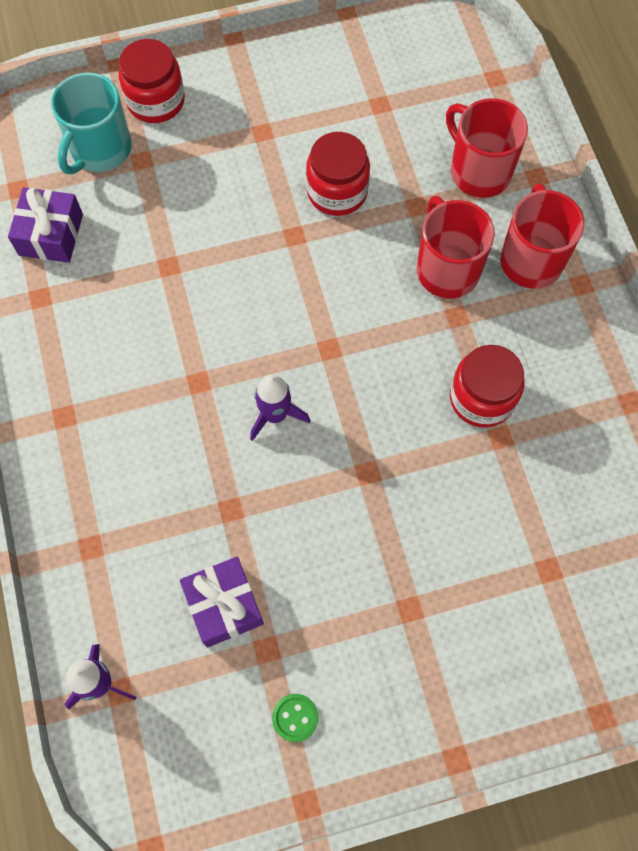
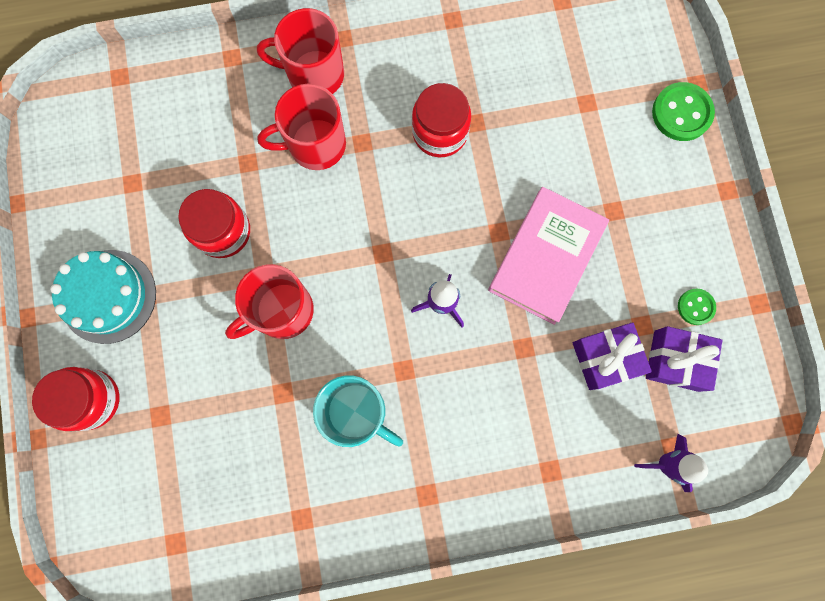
camera: 85 degrees left, 10 degrees up
purple gift [8,187,83,263] -> purple gift moved to [646,326,722,392]
turquoise mug [51,72,132,174] -> turquoise mug moved to [313,375,403,447]
red mug [446,98,528,198] -> red mug moved to [225,264,314,339]
none -> turquoise cake [50,250,156,344]
none -> pink book [488,187,609,325]
none -> green button [652,82,715,141]

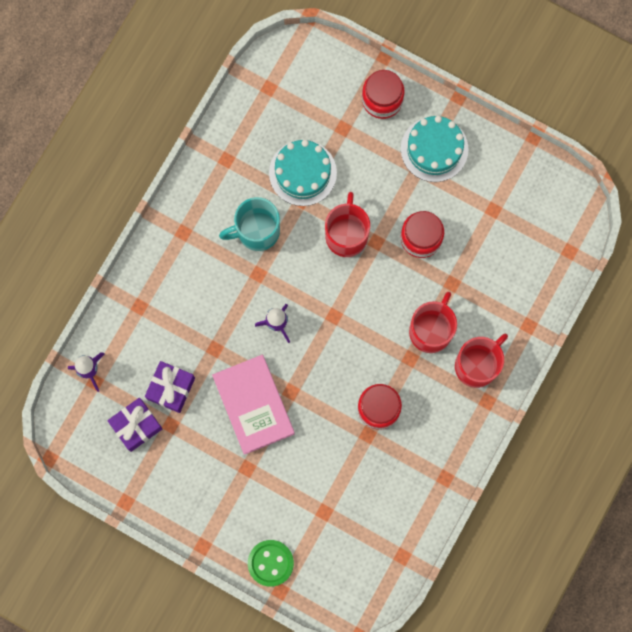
camera: 130 degrees right, 0 degrees up
green button [678,289,716,325] -> none
none -> turquoise cake [269,140,337,206]

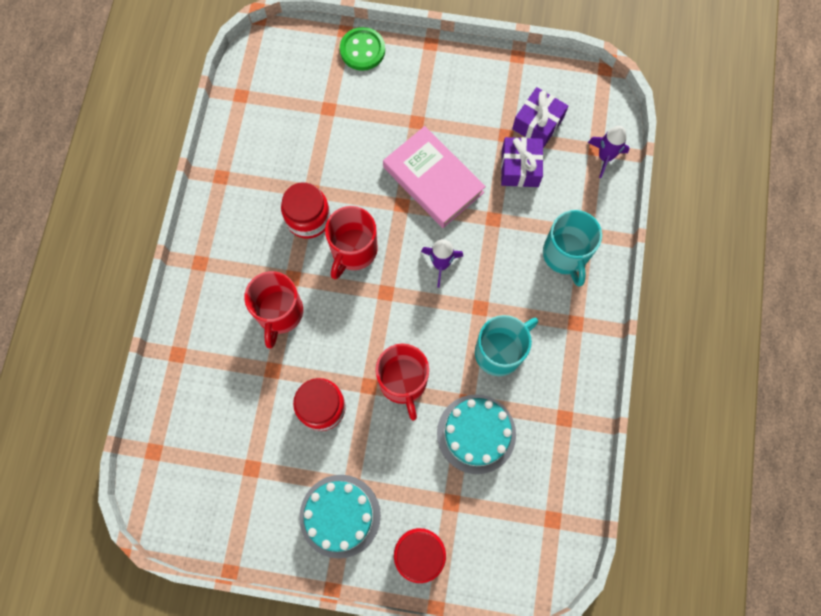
camera: 160 degrees right, 5 degrees down
red mug [455,334,508,388] -> red mug moved to [325,206,378,279]
none -> turquoise mug [543,210,602,287]

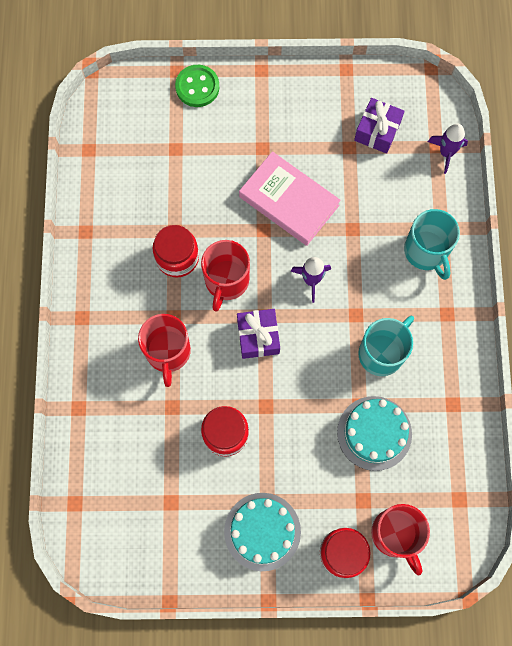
camera: 10 degrees left, 0 degrees up
red mug [375,344,429,421] -> red mug moved to [371,504,430,575]
purple gift [501,137,544,187] -> purple gift moved to [237,309,280,359]

